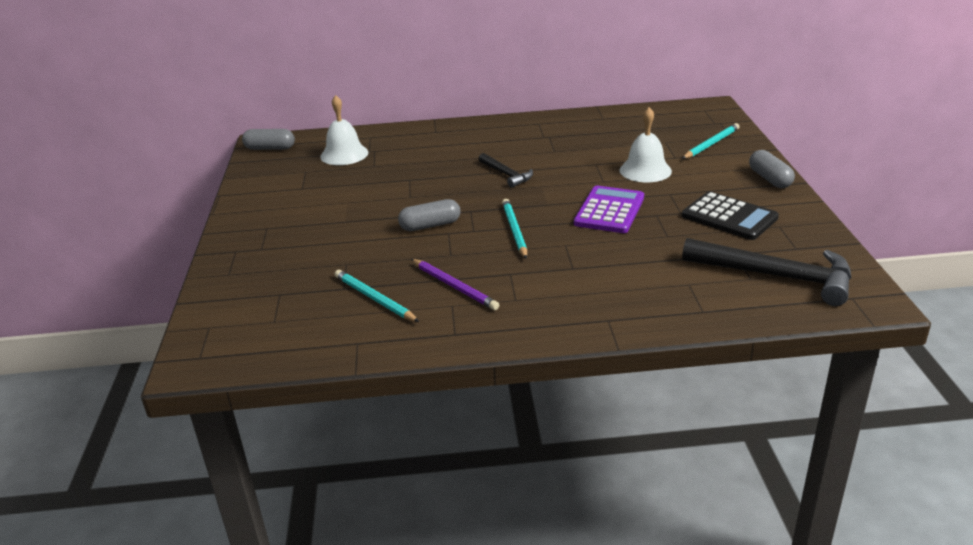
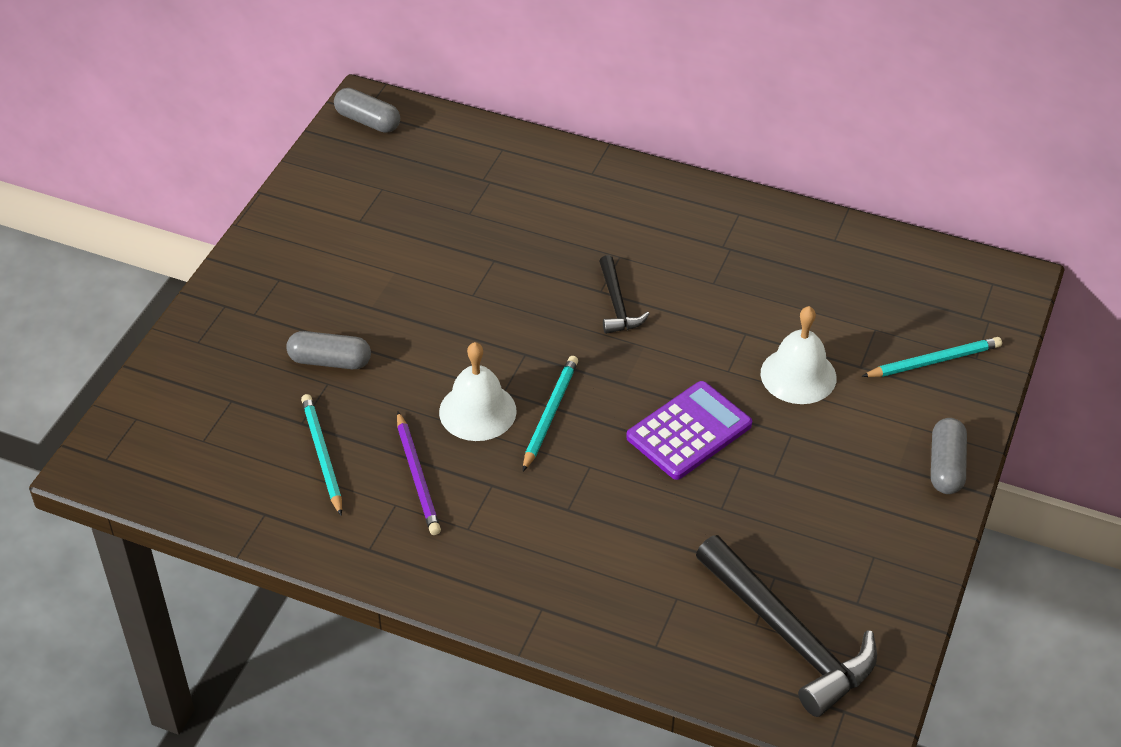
camera: 25 degrees right, 15 degrees up
white bell [320,95,368,165] -> white bell moved to [439,342,517,441]
grey capsule [398,199,461,231] -> grey capsule moved to [286,331,371,369]
black calculator [682,191,779,240] -> none

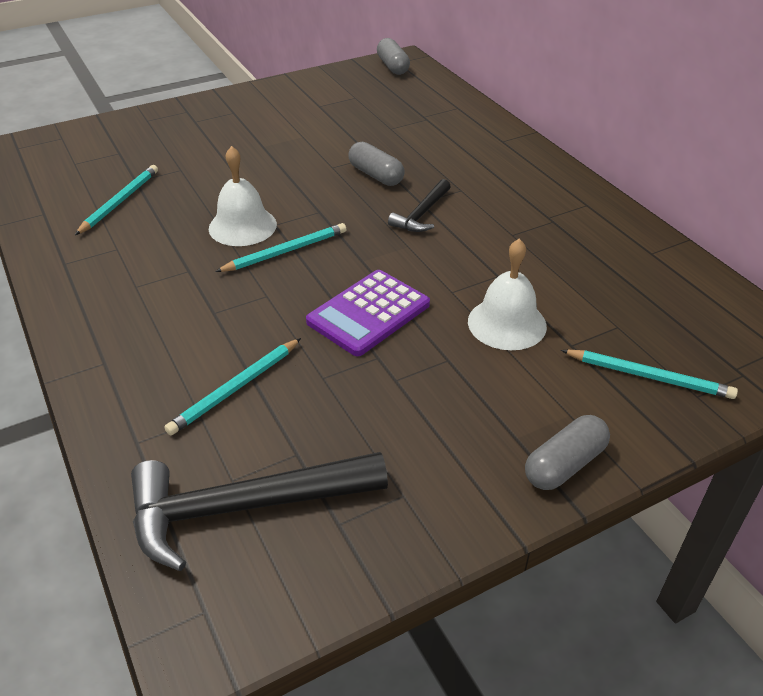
camera: 40 degrees right, 5 degrees down
grey capsule [286,331,371,369] -> grey capsule moved to [348,142,405,186]
purple pencil [397,412,441,535] -> none
purple calculator [626,381,752,480] -> purple calculator turned 135 degrees clockwise [306,270,430,356]
black hammer [696,535,877,717] -> black hammer turned 75 degrees clockwise [131,452,388,571]
none -> turquoise pencil [164,338,301,435]

